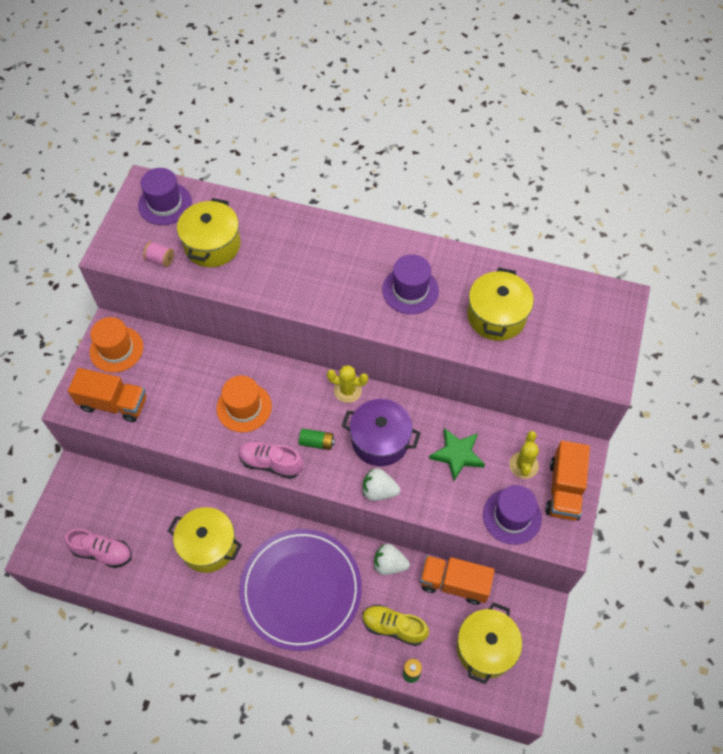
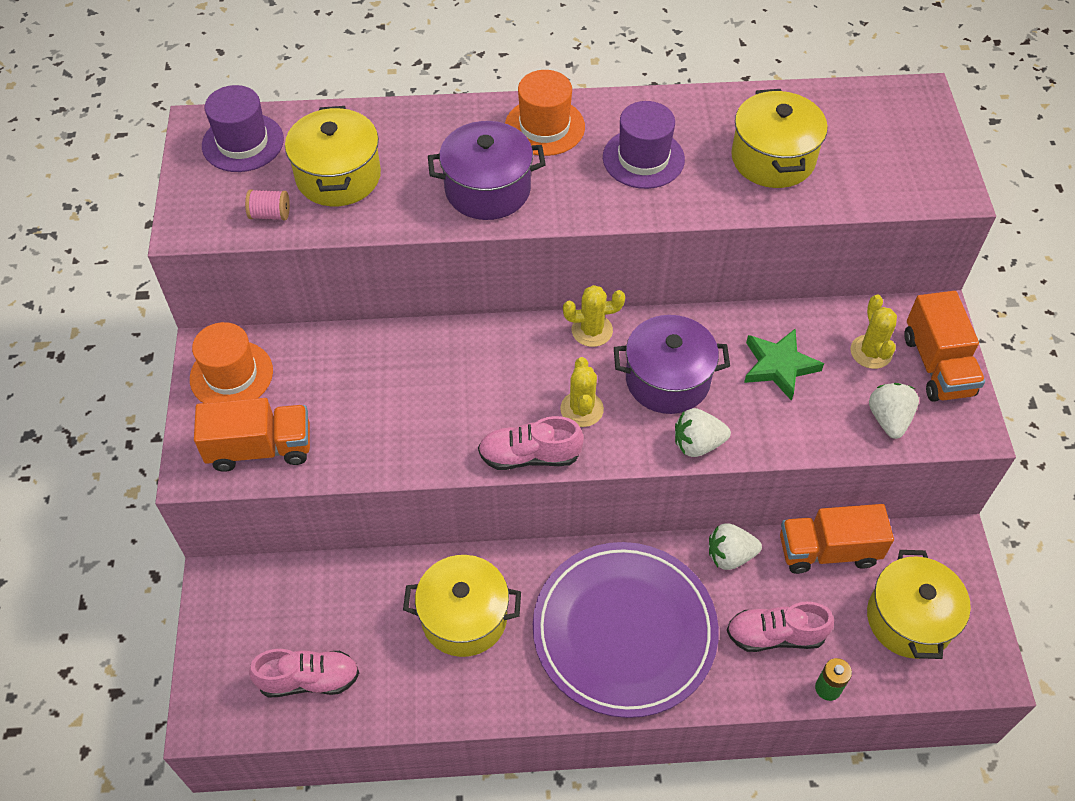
camera: 20 degrees left, 5 degrees down
orange hat [216,376,272,432] -> orange hat moved to [505,70,585,156]
green battery [299,428,335,450] -> yellow cactus [560,357,604,427]
yellow shoe [362,605,429,646] -> pink shoe [726,602,834,652]
purple hat [483,485,542,545] -> white strawberry [869,383,919,439]
none -> purple pot [428,121,546,220]

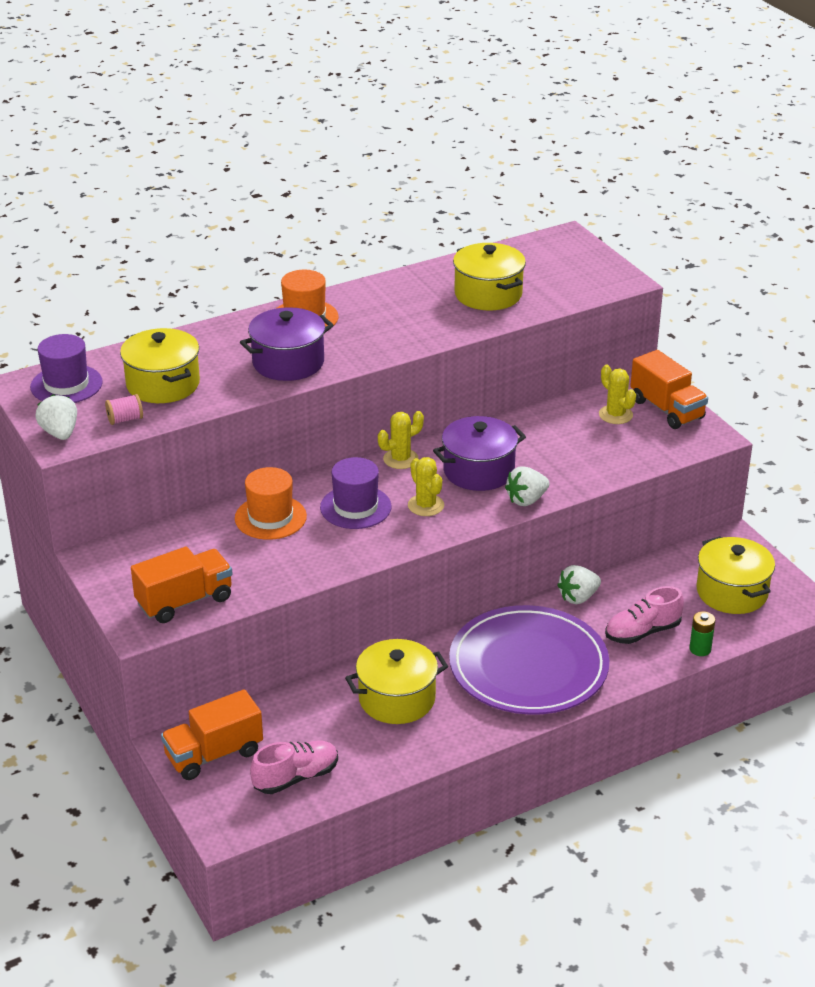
camera: 25 degrees left, 20 degrees down
orange hat [190,322,273,403] -> orange hat moved to [235,467,307,540]
pink shoe [478,416,584,470] -> none
purple hat [603,101,685,189] -> purple hat moved to [320,457,392,529]
green star [744,328,824,401] -> none
orange truck [780,504,894,574] -> orange truck moved to [161,689,263,780]
white strawberry [869,383,919,439] -> white strawberry moved to [35,394,77,440]

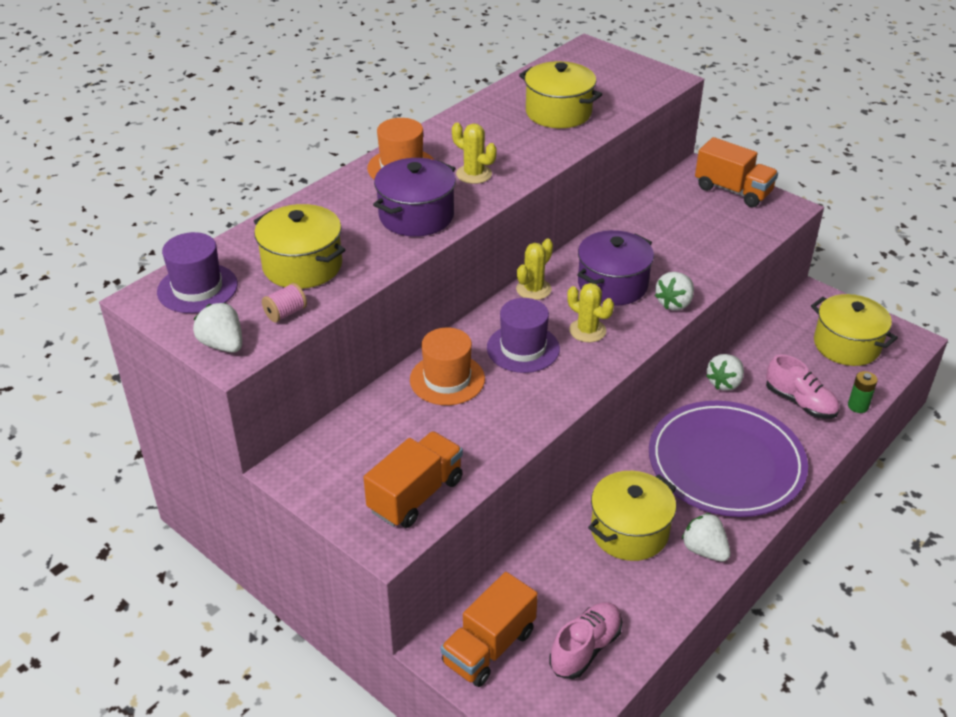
camera: 20 degrees left, 5 degrees up
yellow cactus [599,365,636,424] -> yellow cactus moved to [452,123,497,184]
pink shoe [605,586,684,644] -> pink shoe turned 90 degrees counterclockwise [766,354,840,419]
none -> white strawberry [682,513,730,562]

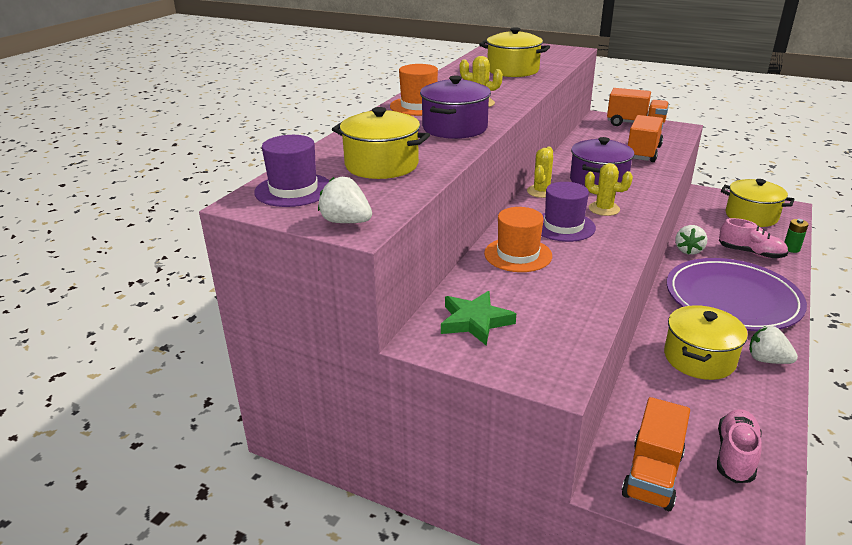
camera: 15 degrees left, 10 degrees down
pink spool [262,283,307,323] -> none
orange truck [363,431,463,528] -> orange truck moved to [628,115,663,162]
white strawberry [655,272,694,311] -> none
none -> green star [441,291,516,346]

